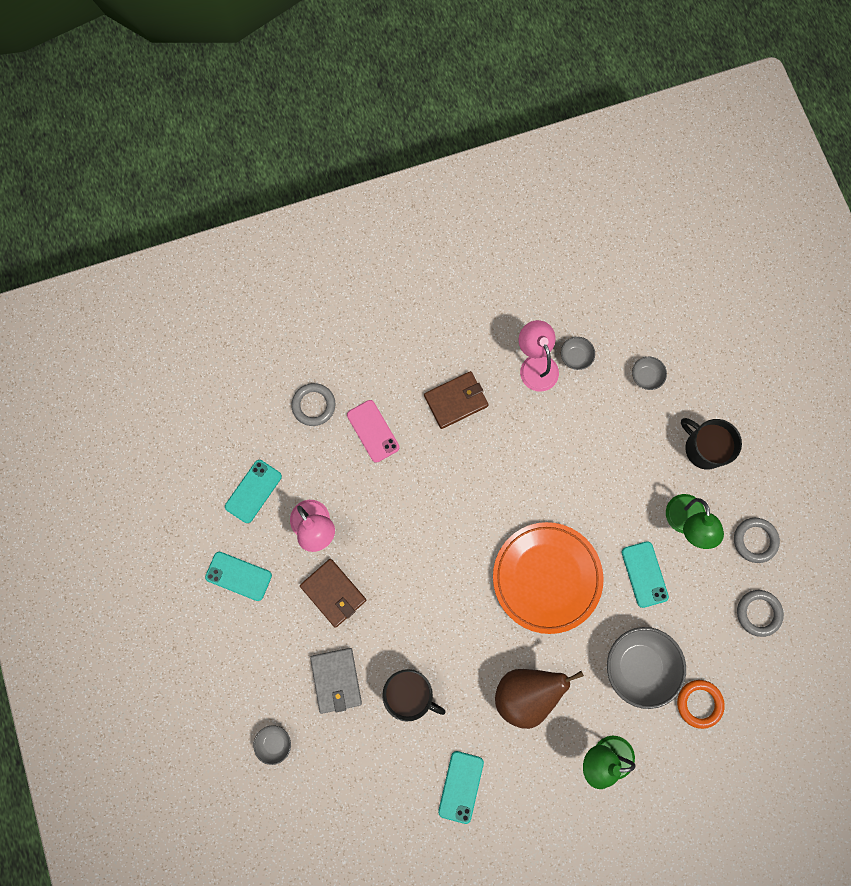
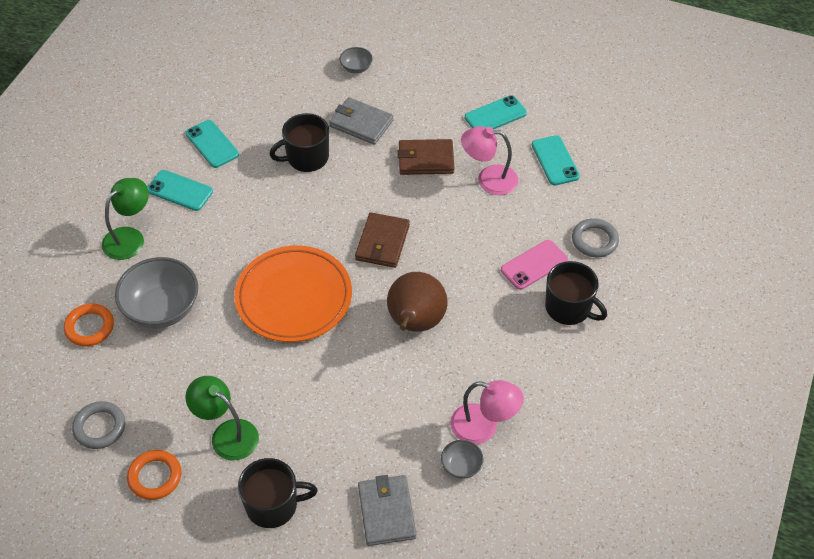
camera: 130 degrees right, 25 degrees down
pink phone [347,400,399,463] -> pink phone turned 45 degrees counterclockwise [501,240,568,290]
brown wallet [424,371,488,429] -> brown wallet moved to [355,212,410,268]
brown pear [495,669,584,729] -> brown pear moved to [387,272,448,332]
turquoise phone [622,541,669,608] -> turquoise phone moved to [147,170,213,211]
grey bowl [632,357,667,390] -> grey wallet [358,475,416,546]
grey ring [734,518,780,563] -> orange ring [127,450,182,500]
none -> black mug [545,261,607,325]

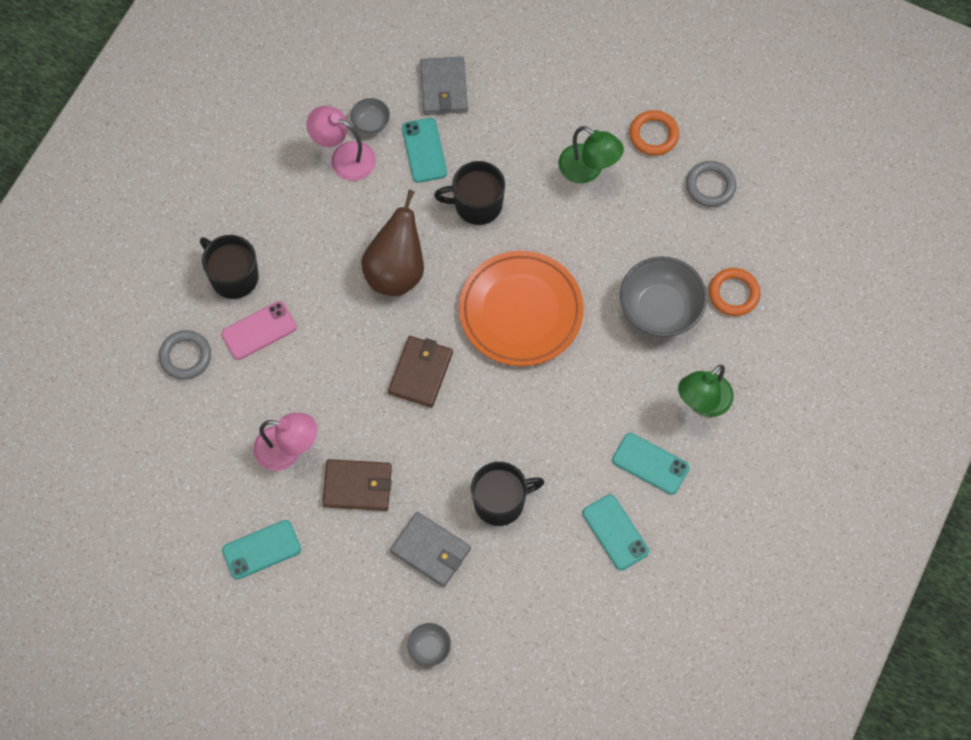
camera: 175 degrees left, 15 degrees up
black mug [238,458,318,528] -> black mug moved to [434,161,505,225]
turquoise phone [532,135,580,186] -> turquoise phone moved to [402,118,447,183]

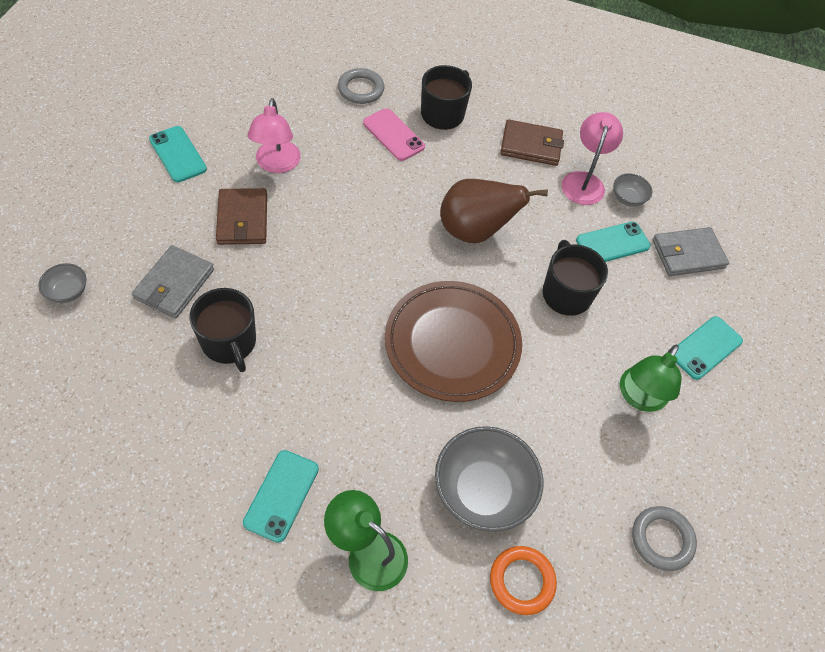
camera: 75 degrees right, 10 degrees down
brown wallet [388,336,453,408] -> brown wallet moved to [500,119,564,166]
orange plate [459,251,584,366] -> brown plate [385,281,522,402]
turquoise phone [583,494,649,570] -> turquoise phone moved to [675,316,743,380]
orange ring [629,110,679,156] -> none

